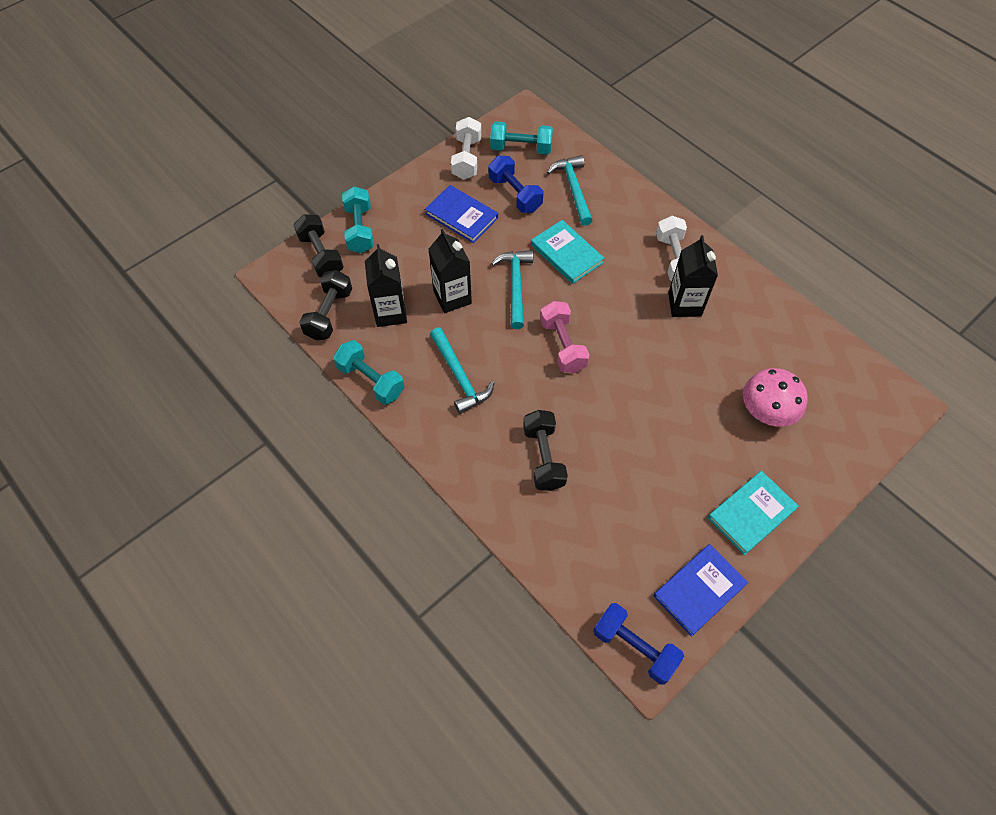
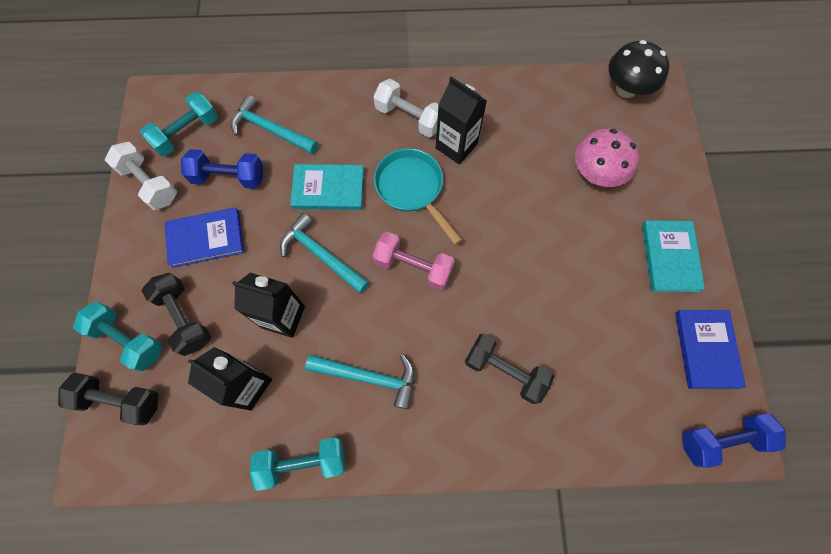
camera: 50 degrees left, 10 degrees up
black dumbbell [299,270,352,340] -> black dumbbell moved to [142,273,211,356]
none -> turquoise pan [374,148,462,245]
none -> black mushroom [609,40,670,98]

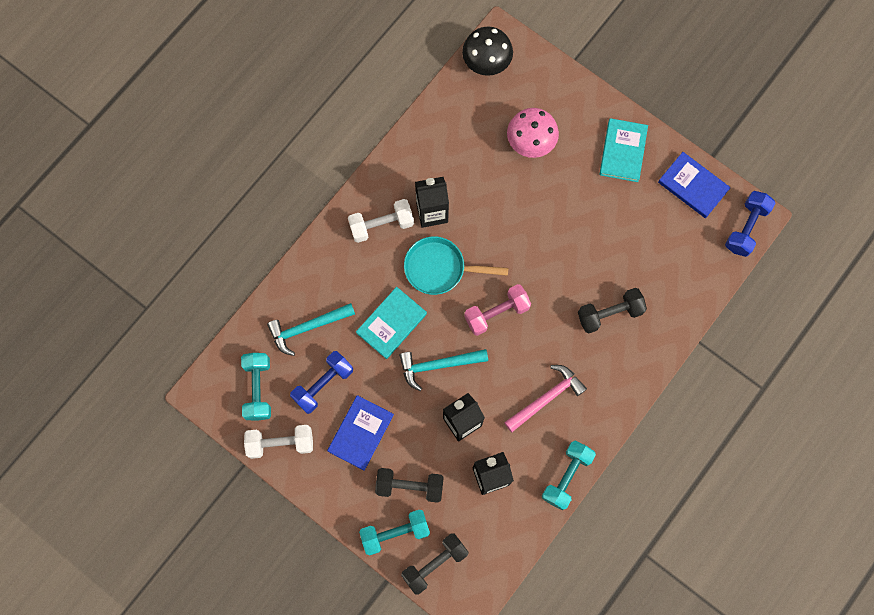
camera: 50 degrees left, 5 degrees up
turquoise hammer [305,354,415,409] -> pink hammer [504,365,587,432]
turquoise book [642,220,705,292] -> turquoise book turned 60 degrees clockwise [600,118,648,182]

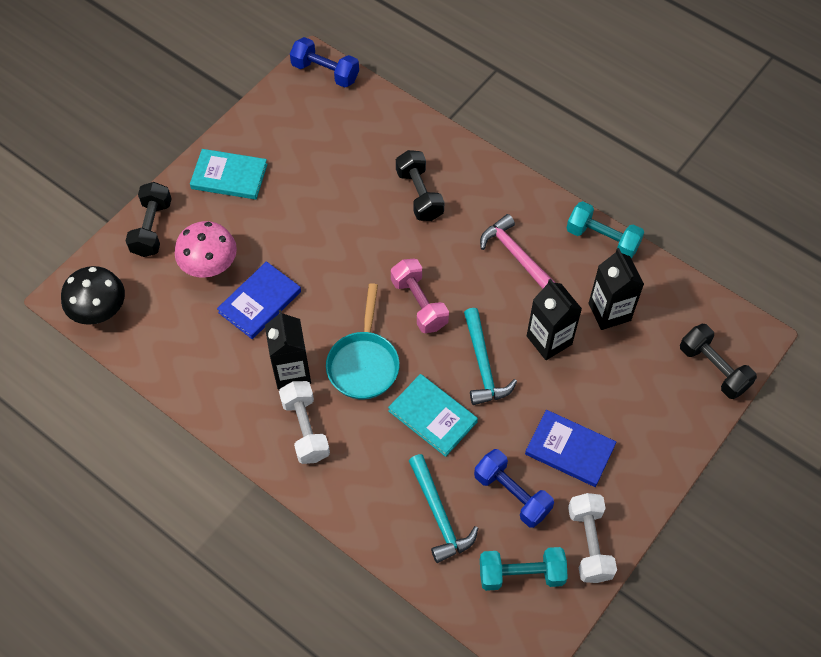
camera: 90 degrees left, 15 degrees down
turquoise dumbbell [359,510,430,555] -> none
black dumbbell [375,468,444,503] -> black dumbbell moved to [125,182,172,257]
blue book [658,152,731,218] -> blue book moved to [217,261,301,339]

